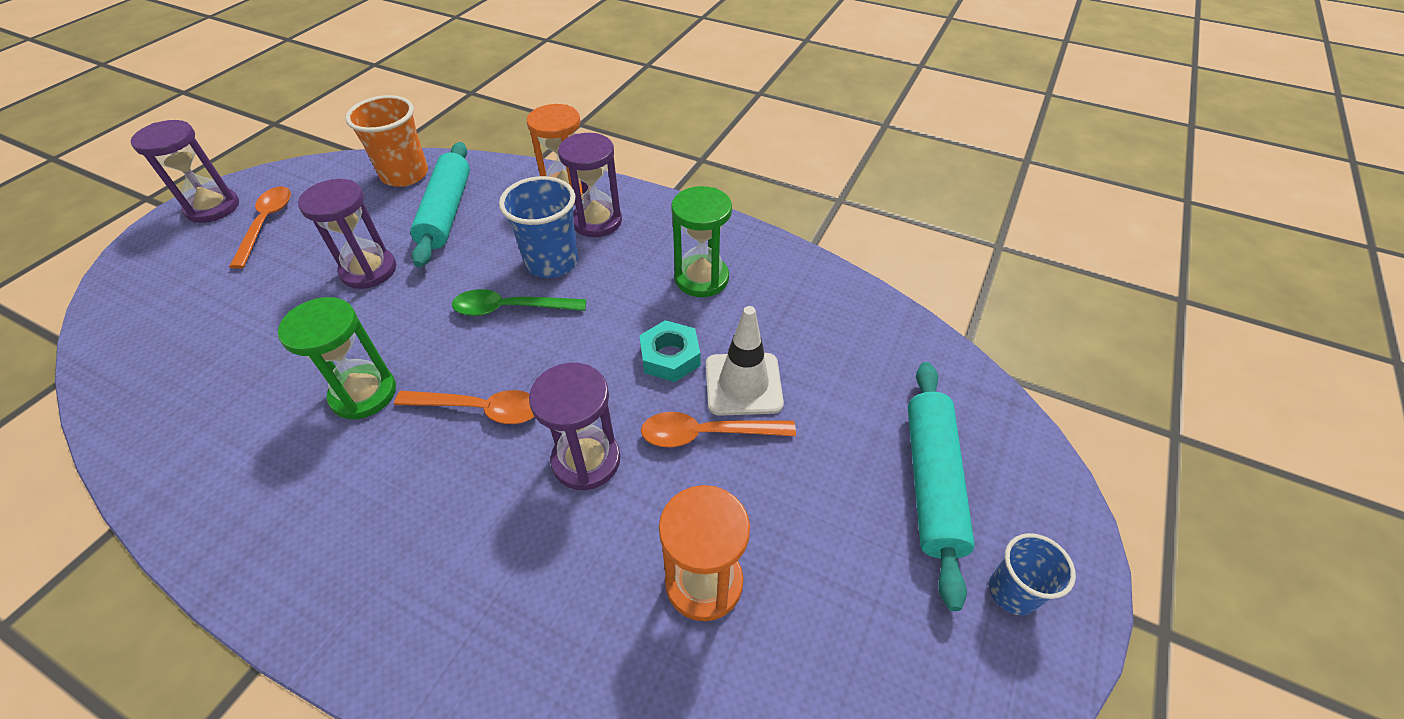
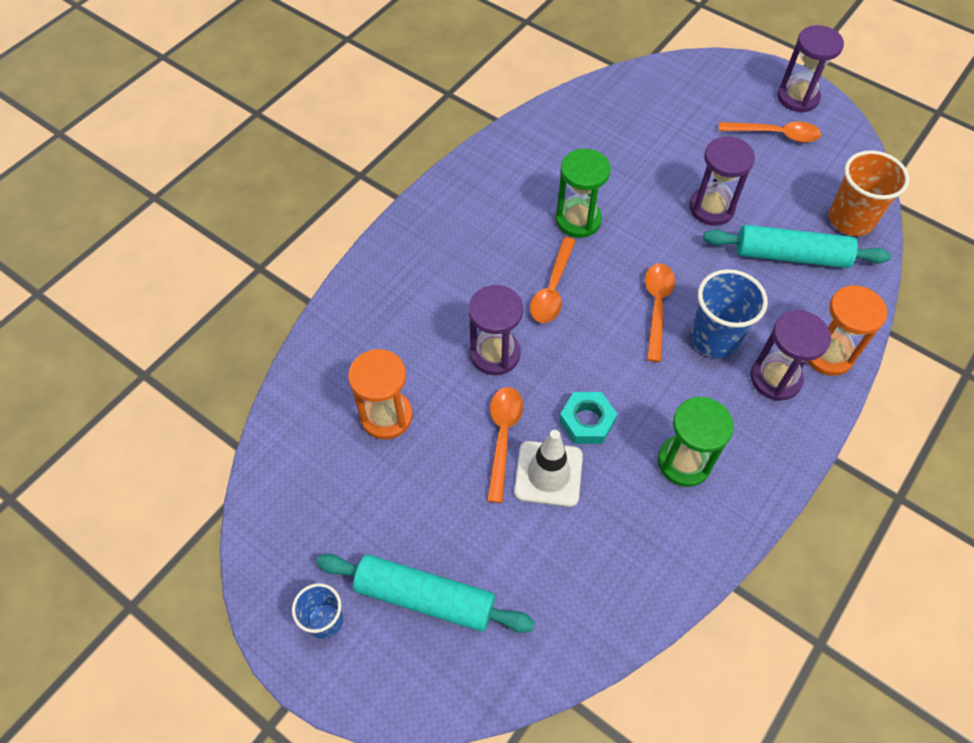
camera: 100 degrees right, 10 degrees up
green spoon [452,289,586,316] -> orange spoon [645,264,675,362]

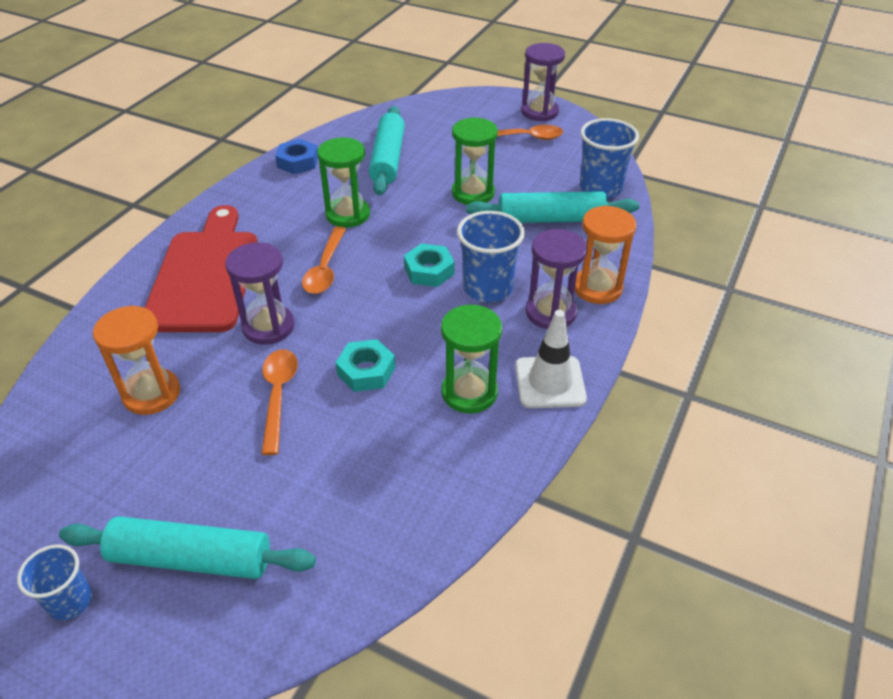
camera: 10 degrees left, 15 degrees down
white traffic cone [514,430,583,507] -> white traffic cone moved to [515,310,587,408]
orange spoon [645,264,675,362] -> turquoise nut [404,243,455,287]
purple hourglass [689,136,755,225] -> green hourglass [452,117,498,205]
orange cup [829,150,910,236] -> blue cup [580,118,639,199]
none -> red cutting board [145,205,258,332]
none -> blue nut [275,139,318,174]
none -> turquoise rolling pin [369,106,405,195]

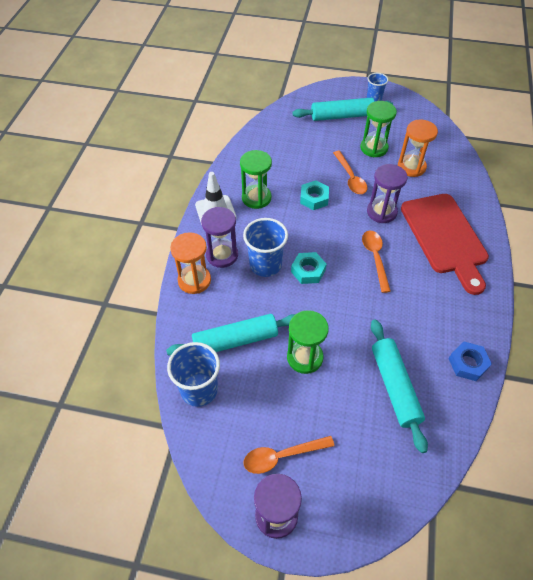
camera: 165 degrees right, 10 degrees up
green hourglass [317,137,370,228] -> green hourglass moved to [360,101,397,157]

